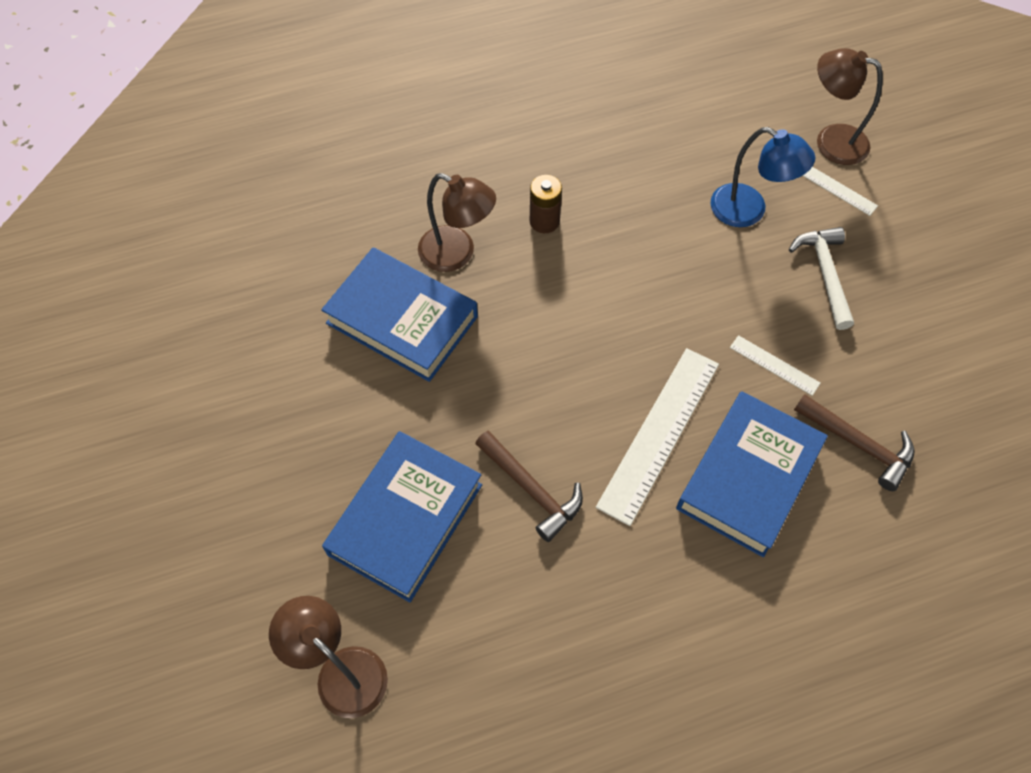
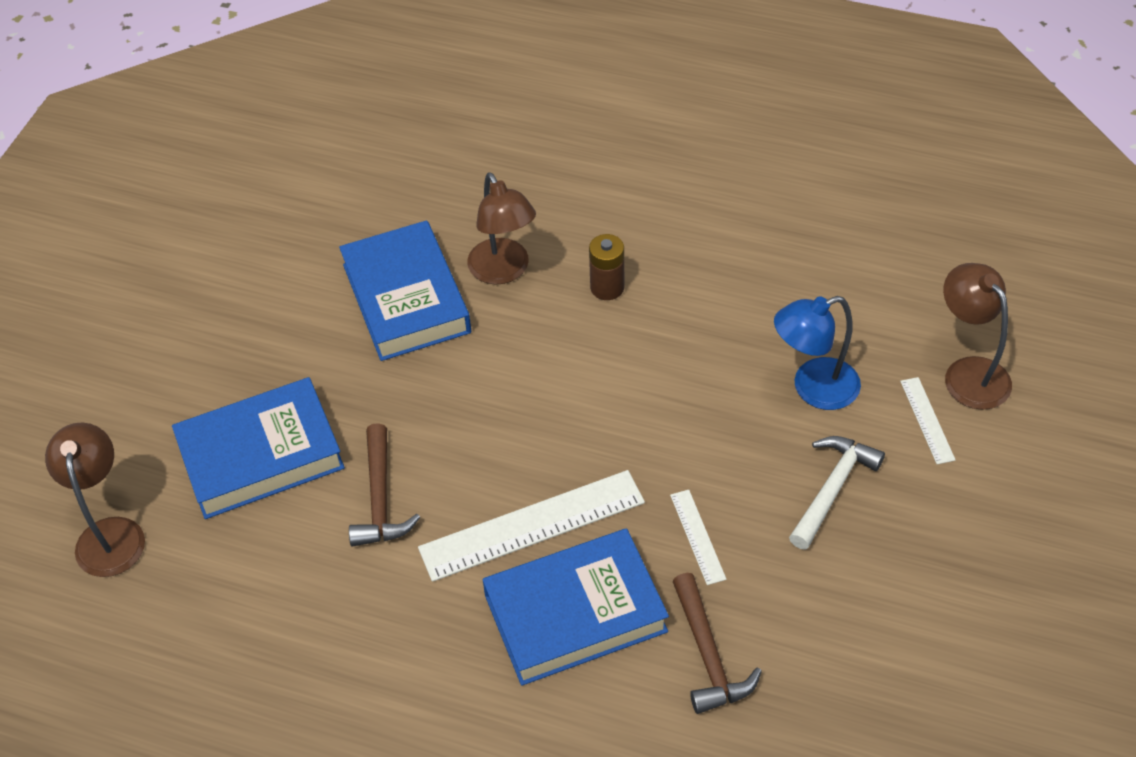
camera: 40 degrees right, 10 degrees down
blue lamp [711,127,815,227] -> blue lamp turned 90 degrees clockwise [774,296,861,410]

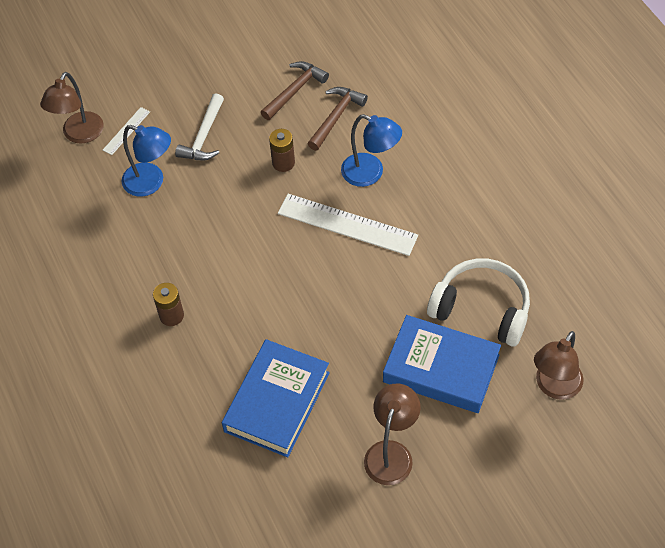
camera: 135 degrees left, 5 degrees up
brown hammer [349,423,420,547] -> brown hammer moved to [261,61,329,120]
brown lamp [467,172,536,284] -> brown lamp moved to [364,383,421,485]
blue book [483,529,669,686] -> blue lamp [341,114,402,187]
white ruler [670,490,727,585] -> brown battery [269,129,295,172]
white hammer [789,436,885,549] -> white hammer turned 60 degrees counterclockwise [175,93,224,160]
none -> white headphones [427,259,530,346]

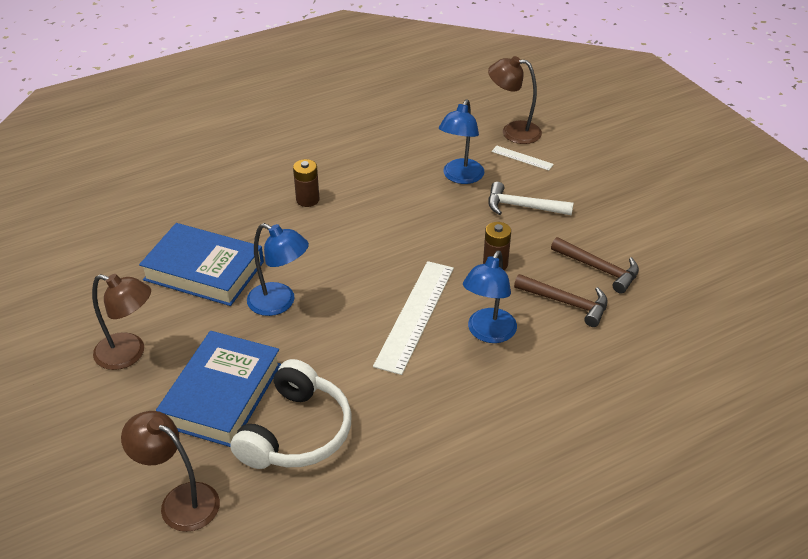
camera: 85 degrees right, 15 degrees down
none -> blue lamp [247,223,309,316]

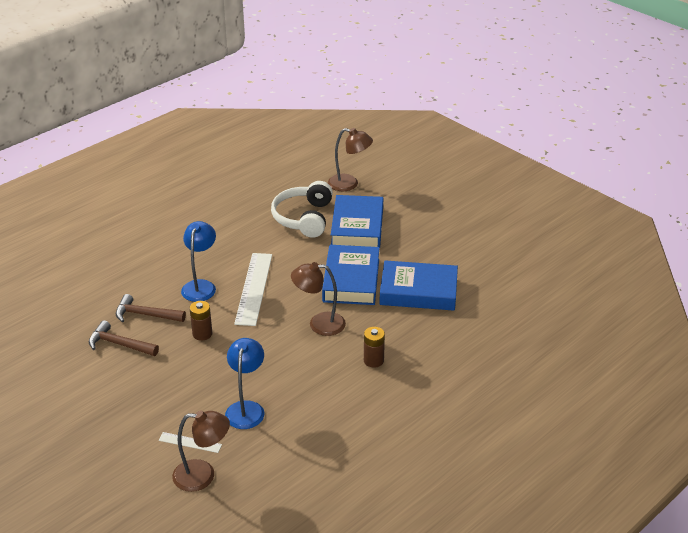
camera: 165 degrees right, 5 degrees down
brown lamp [92,274,151,370] -> brown lamp moved to [291,262,346,336]
blue lamp [247,223,309,316] -> blue book [322,245,379,305]
white hammer [488,182,574,215] -> none

